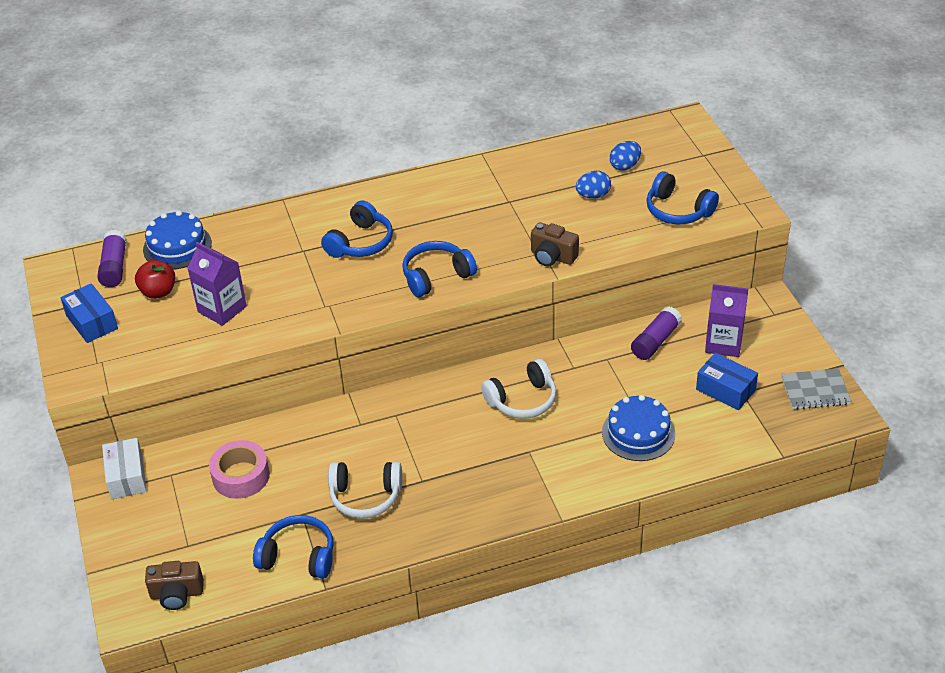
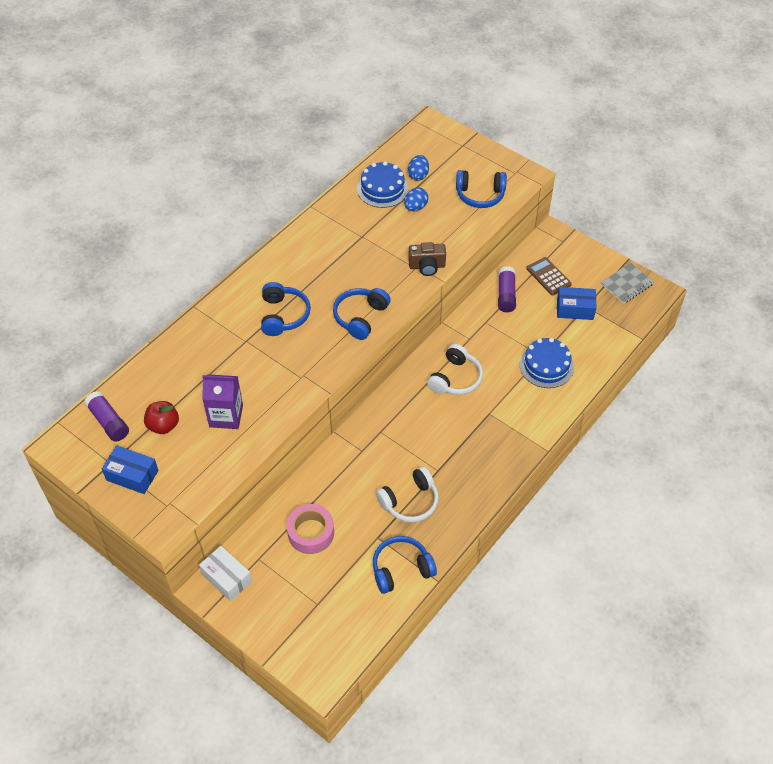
camera: 35 degrees left, 10 degrees up
blue cake [143,210,212,269] -> blue cake moved to [357,161,409,208]
brown camera [145,561,204,610] -> none
purple carton [705,284,748,357] -> brown calculator [526,257,572,295]

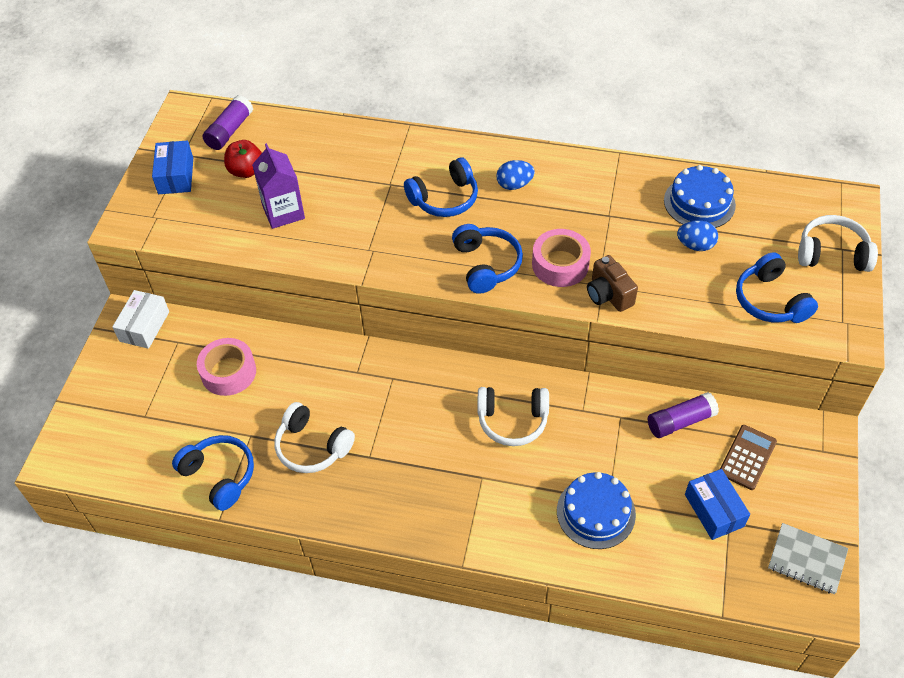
camera: 65 degrees right, 0 degrees up
blue headphones [333,288,391,340] -> blue headphones turned 75 degrees clockwise [452,224,523,294]
blue egg [408,155,429,181] -> blue egg moved to [496,160,535,190]
none -> pink tape [532,229,591,287]
none -> white headphones [798,215,878,272]

